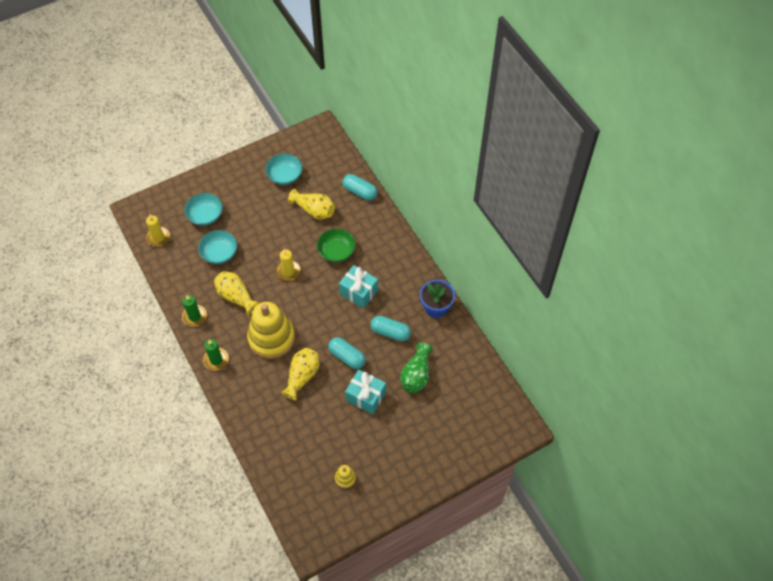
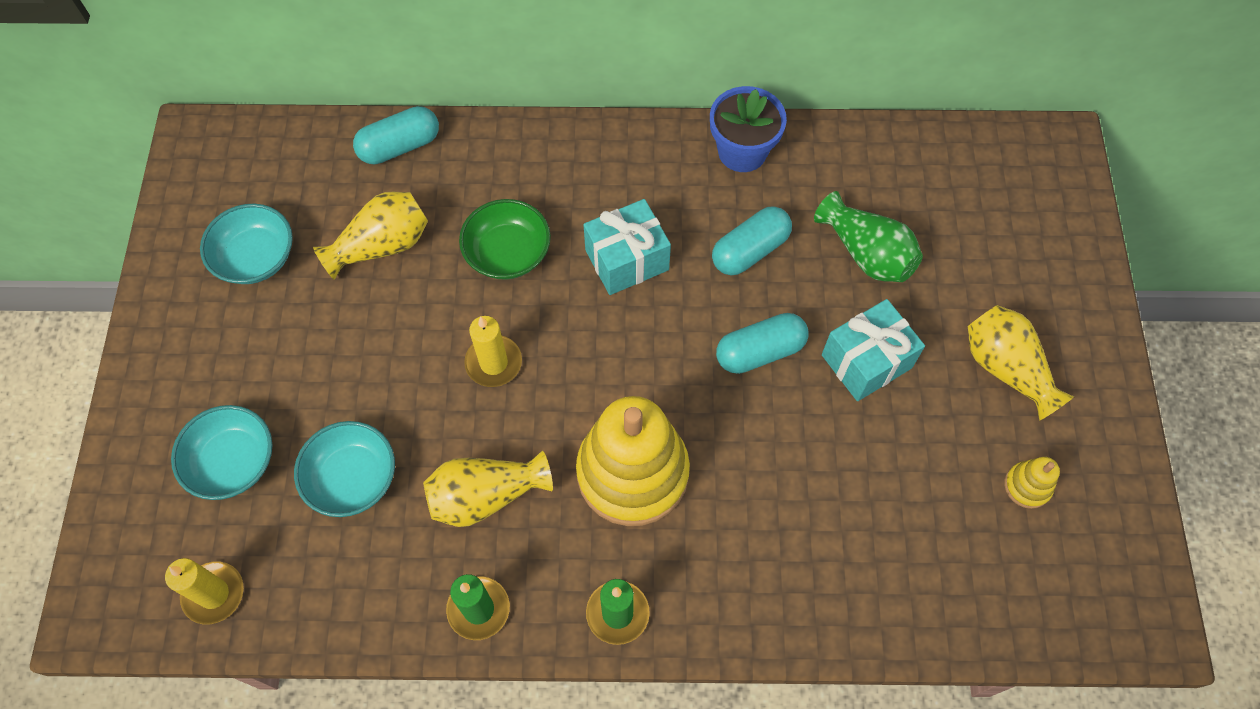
camera: 60 degrees left, 5 degrees up
yellow vase [281,348,319,400] -> yellow vase moved to [968,305,1074,421]

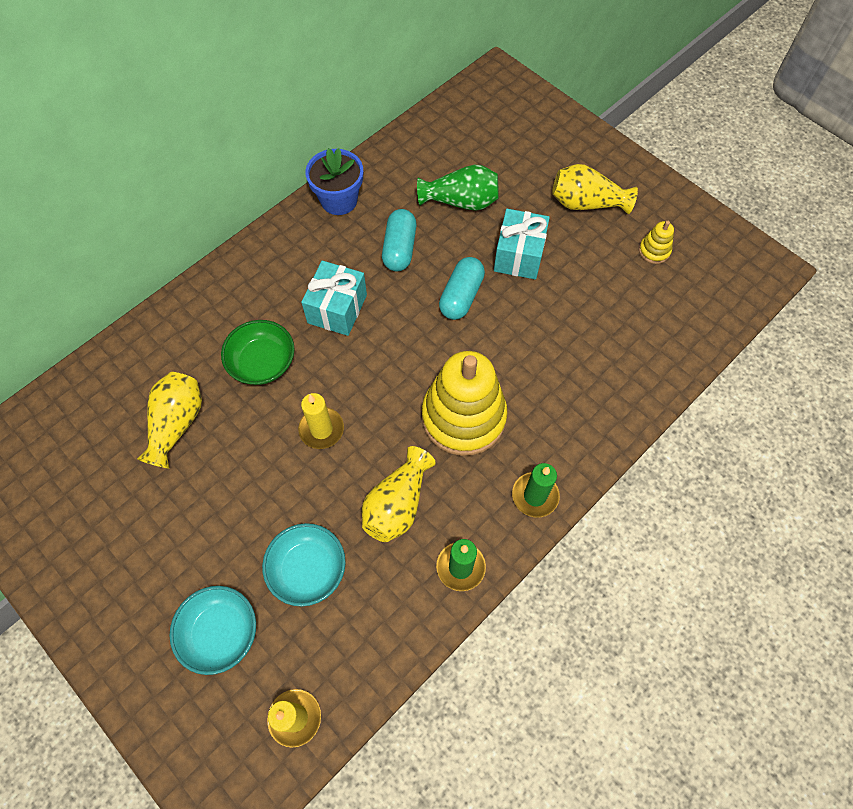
camera: 45 degrees left, 0 degrees up
turquoise bowl [200,204,293,284] -> none
turquoise capsule [353,106,439,164] -> none

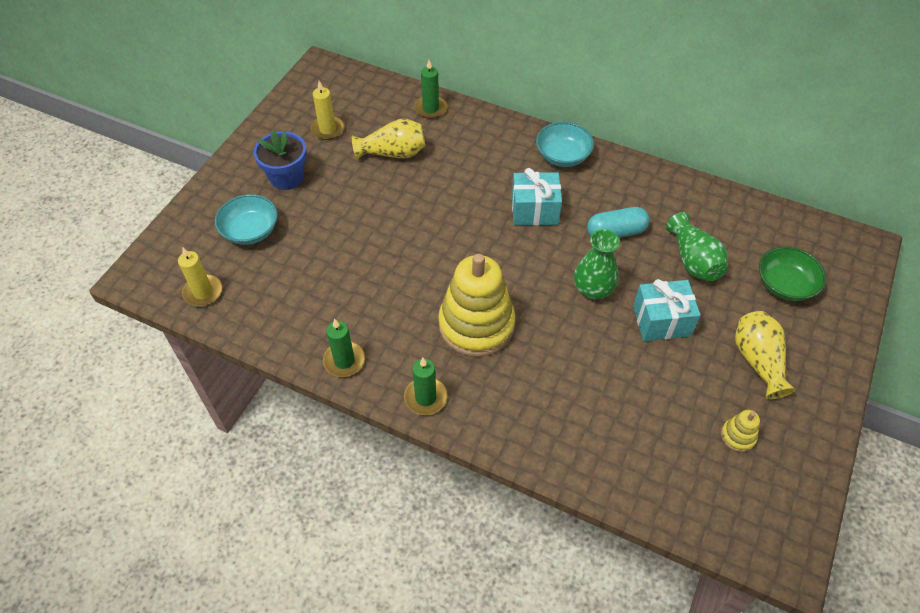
camera: 70 degrees right, 10 degrees down
green bowl [221,320,295,385] -> green bowl moved to [759,246,826,301]
turquoise bowl [262,523,346,606] -> turquoise bowl moved to [536,122,594,167]
yellow candle [298,393,344,449] -> yellow candle moved to [310,81,345,140]
blue flower pot [305,148,363,215] -> blue flower pot moved to [253,130,307,190]
yellow vase [362,446,436,542] -> none
turquoise capsule [439,257,485,320] -> green vase [574,229,620,300]
none -> green candle [414,60,447,119]

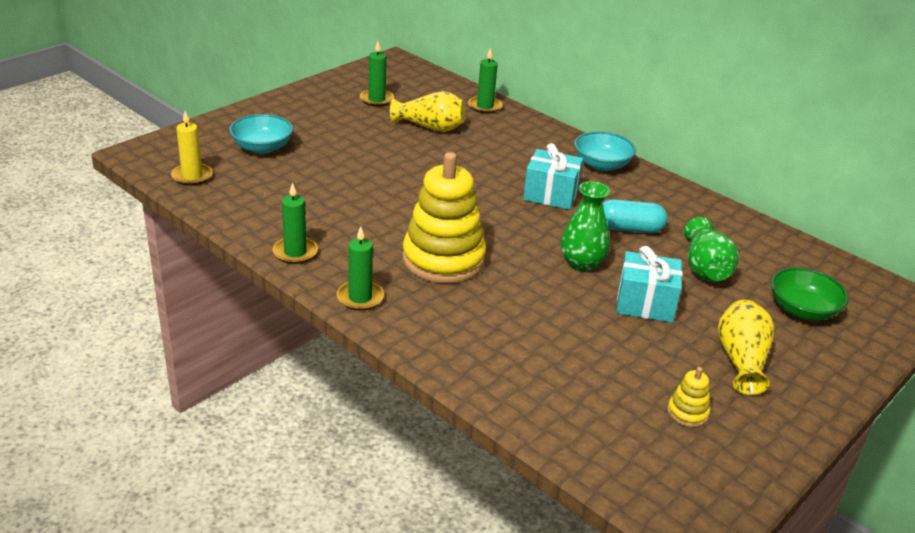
camera: 15 degrees right, 20 degrees down
blue flower pot [253,130,307,190] -> none
yellow candle [310,81,345,140] -> green candle [360,41,394,107]

